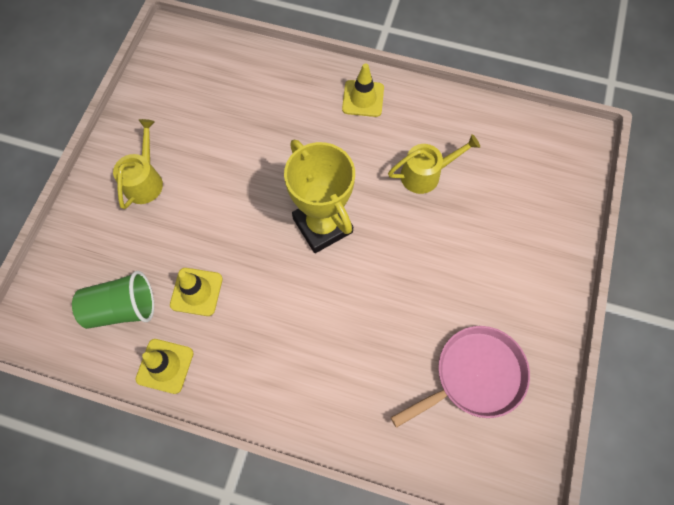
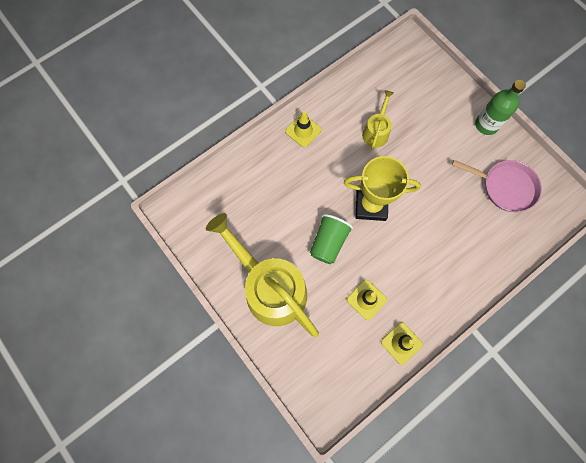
camera: 55 degrees left, 5 degrees up
green cup [72,271,154,329] -> green cup moved to [310,214,353,264]
yellow watering can [113,119,163,209] -> yellow watering can [206,213,319,337], size x2.10
pink pan [391,326,530,428] -> pink pan turned 105 degrees clockwise [452,160,542,212]
none -> green bottle [475,80,526,135]

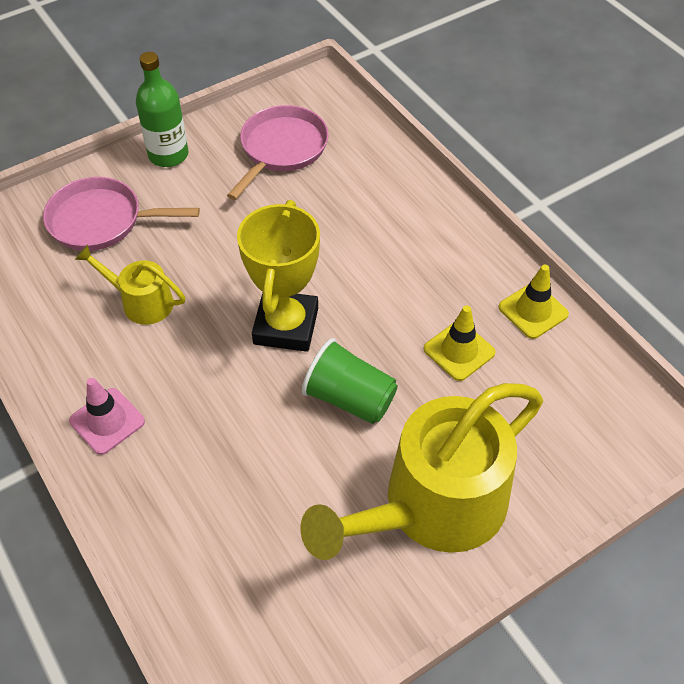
camera: 85 degrees left, 20 degrees down
yellow traffic cone [285,111,322,147] -> pink traffic cone [69,378,145,455]
none -> pink pan [43,177,200,251]

